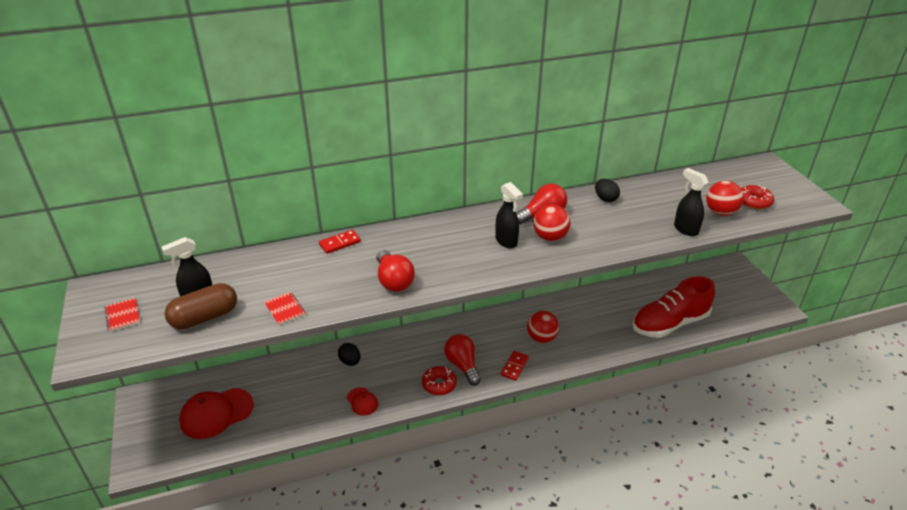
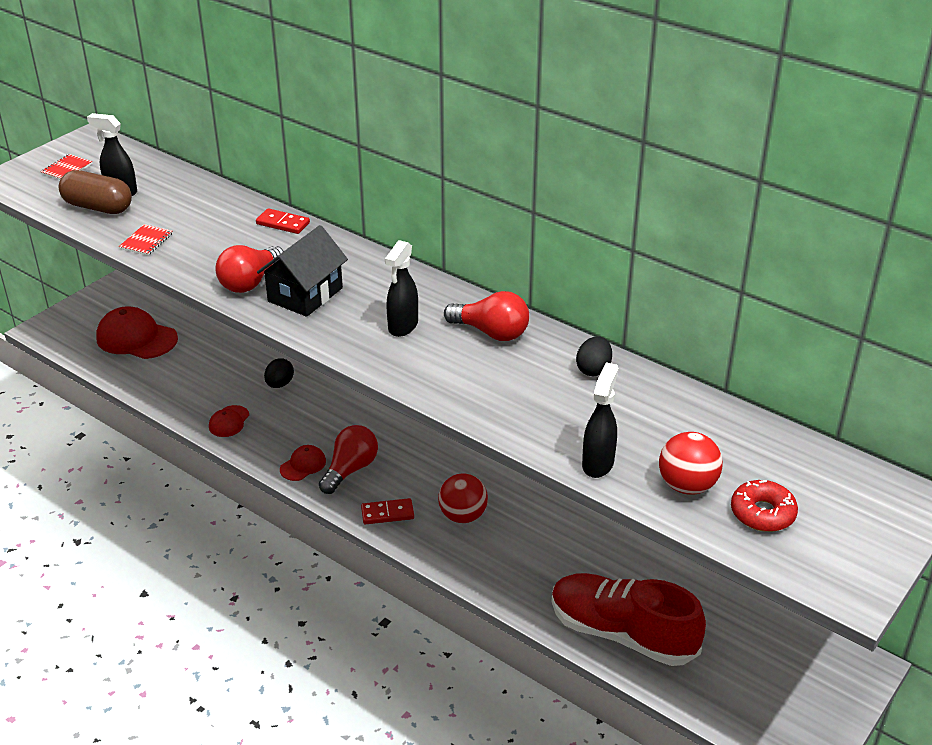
camera: 55 degrees right, 0 degrees up
red donut [422,366,457,395] -> red cap [280,445,326,481]
red ball [534,205,570,241] -> none
none -> black house [257,225,348,317]

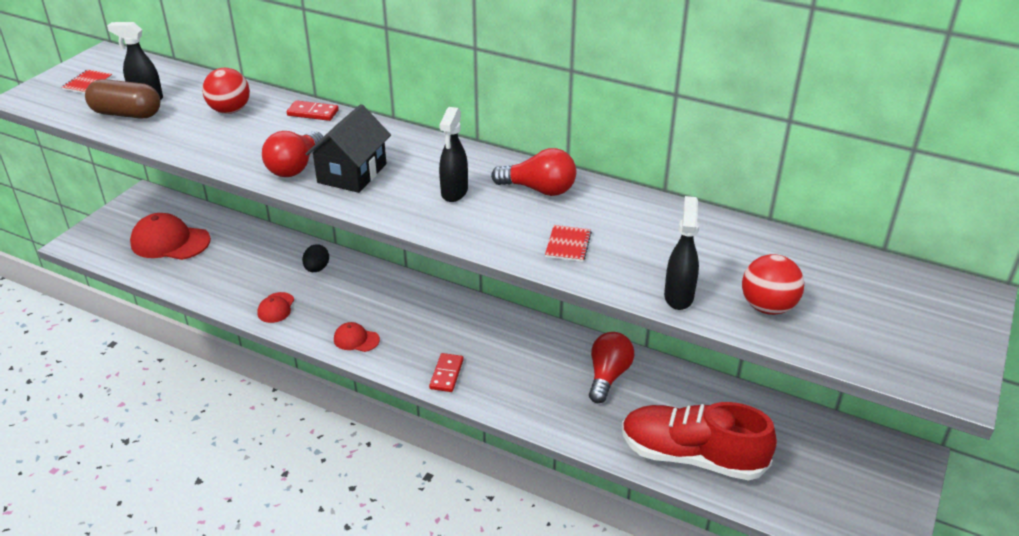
camera: 10 degrees left, 0 degrees up
red notebook [119,224,172,255] -> red notebook moved to [545,225,592,262]
red cap [280,445,326,481] -> red cap turned 105 degrees counterclockwise [334,322,380,352]
red light bulb [319,425,378,494] -> red light bulb moved to [589,332,634,403]
red domino [361,498,414,524] -> red domino turned 60 degrees counterclockwise [429,353,464,392]
red ball [438,473,488,523] -> red ball moved to [202,68,250,114]
black egg [576,336,612,376] -> none
red donut [731,480,798,532] -> none

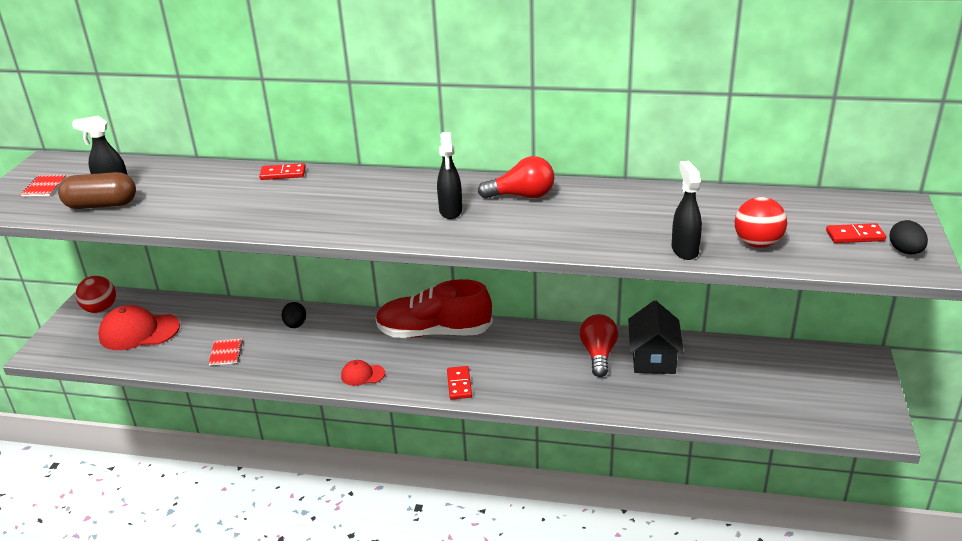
camera: 15 degrees left, 5 degrees down
red ball [202,68,250,114] -> red ball moved to [76,276,116,313]
red cap [257,292,294,323] -> none
red light bulb [262,131,323,177] -> none
black house [306,104,391,193] -> black house moved to [628,300,684,374]
red notebook [545,225,592,262] -> red notebook moved to [209,338,243,366]
red shoe [622,402,777,481] -> red shoe moved to [375,279,493,338]
none -> red domino [826,223,886,243]
none -> black egg [890,220,928,254]

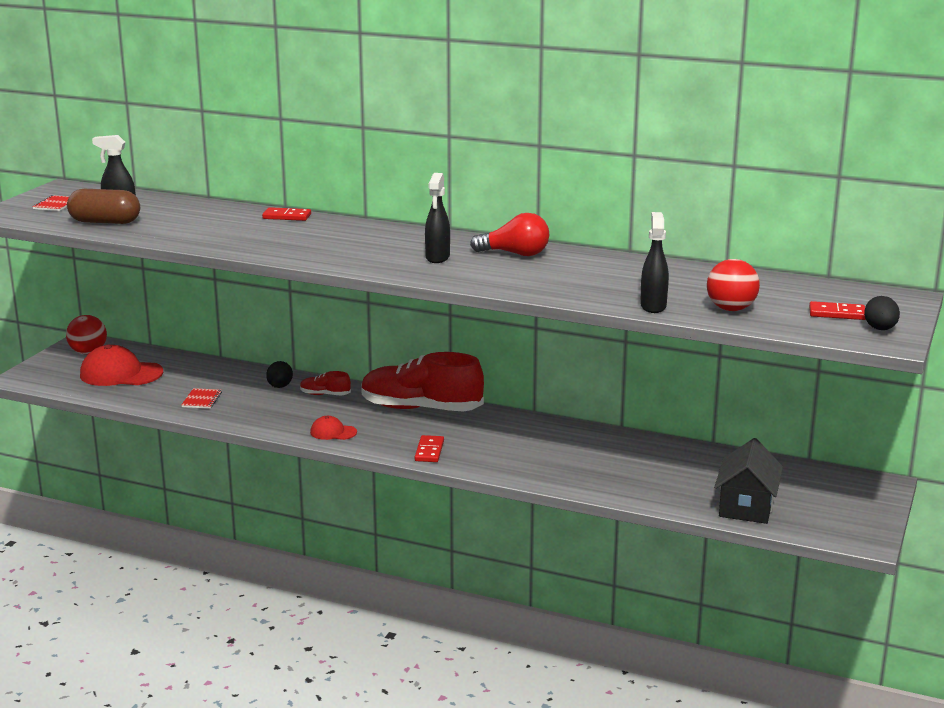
camera: 10 degrees right, 10 degrees down
red light bulb [580,314,618,377] -> none
black house [628,300,684,374] -> black house moved to [714,438,783,524]
none -> red shoe [300,371,351,395]

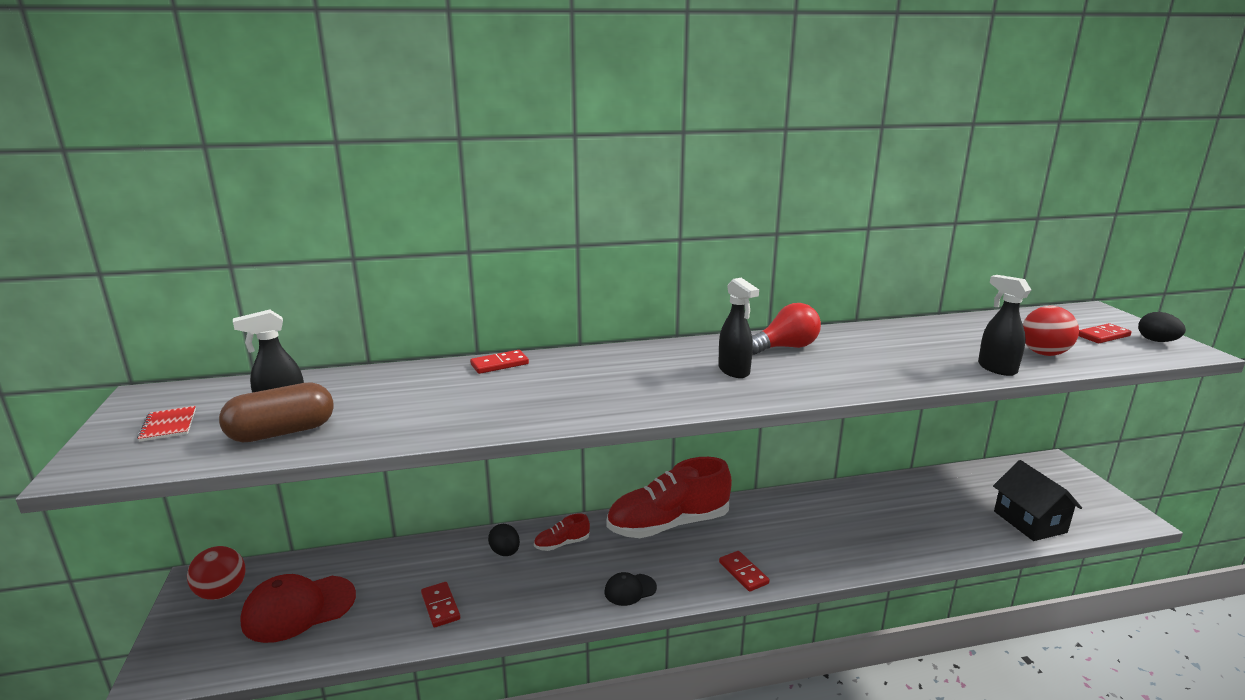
camera: 35 degrees left, 0 degrees up
red notebook [181,388,222,409] -> red domino [421,582,460,628]
red cap [310,416,357,440] -> black cap [605,572,657,606]

